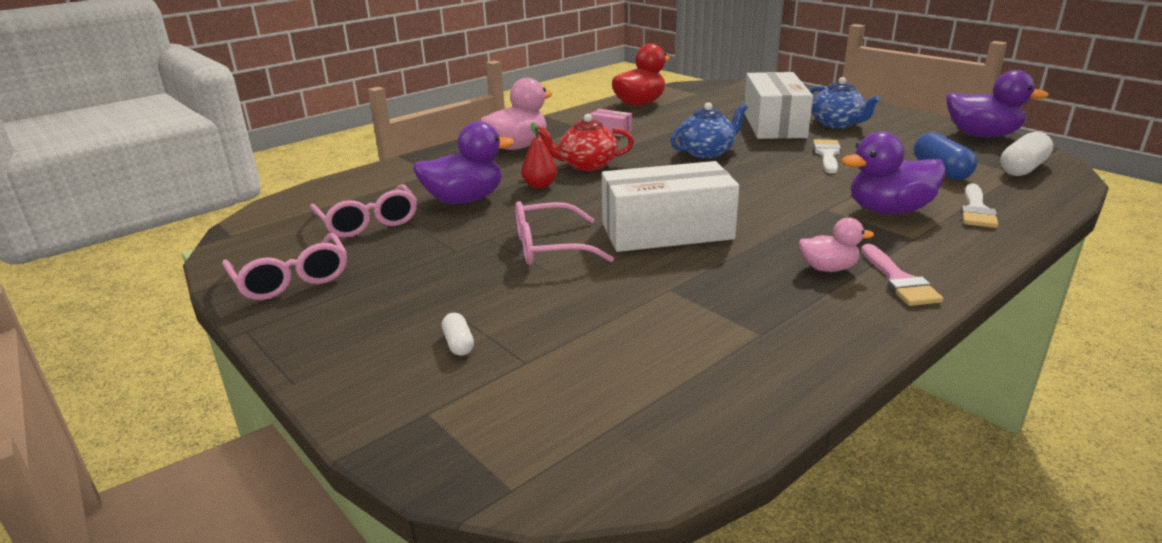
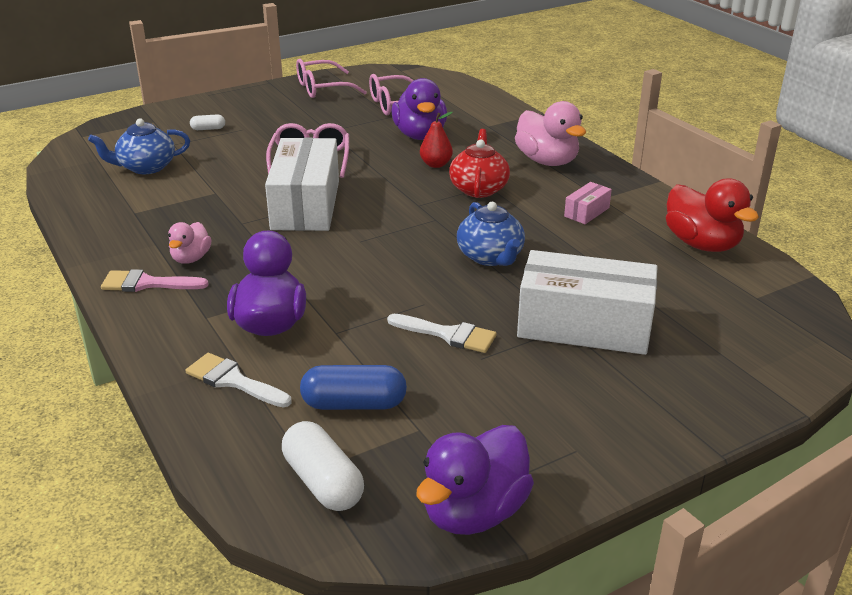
camera: 100 degrees right, 5 degrees up
blue teapot [810,77,881,128] -> blue teapot moved to [88,118,190,174]

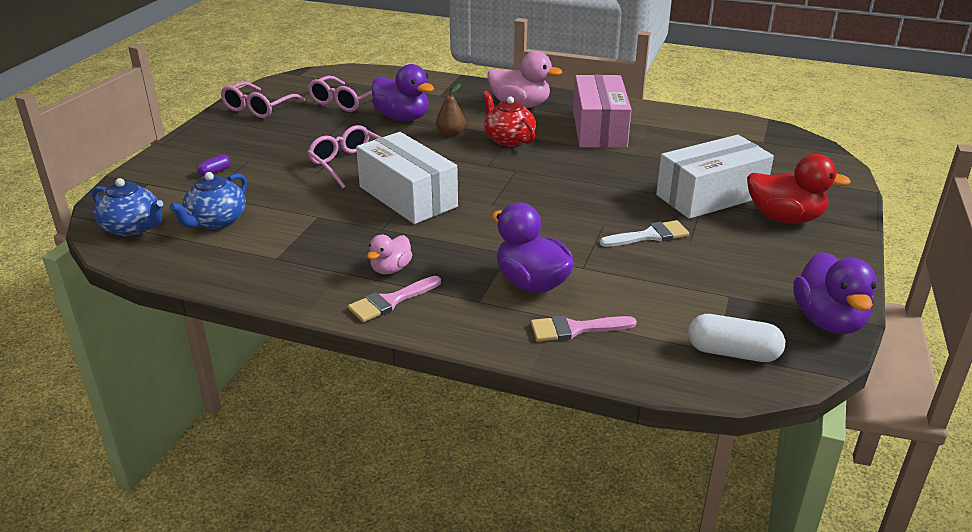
camera: 40 degrees left, 0 degrees up
pink duck [168,222,212,264] -> pink duck turned 60 degrees clockwise [367,235,412,274]
white brush [185,353,292,407] -> pink brush [531,315,637,341]
white capsule [190,114,225,130] -> purple capsule [197,154,231,177]
blue capsule [300,365,407,410] -> none
red pear [420,112,453,168] -> brown pear [436,84,465,137]
blue teapot [457,202,525,266] -> blue teapot moved to [92,178,163,236]
pink box [564,182,612,224] -> pink box [573,75,631,148], size x2.32
red duck [666,178,759,252] -> red duck moved to [747,154,851,223]

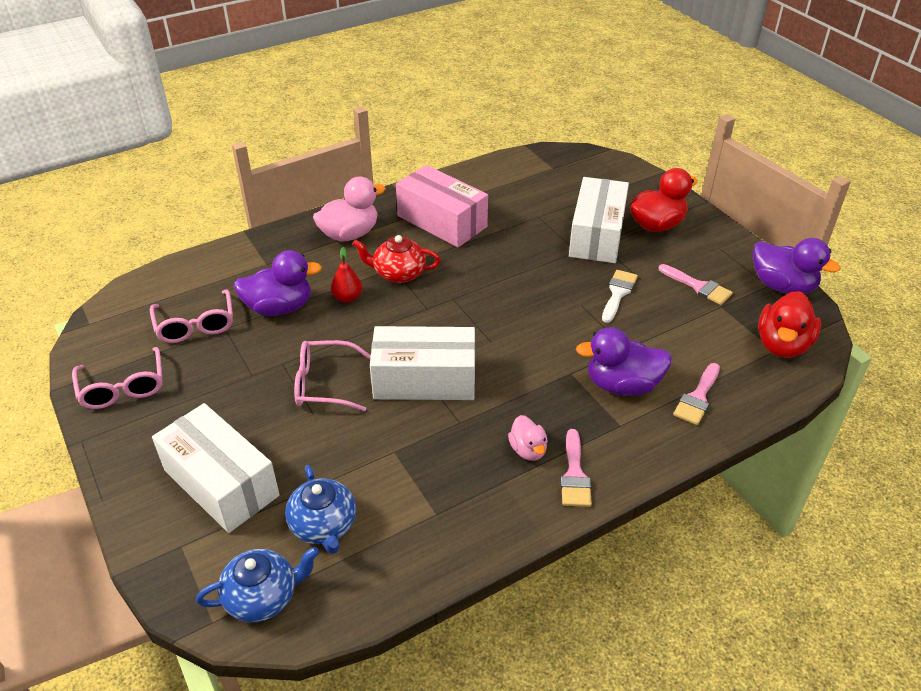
camera: 50 degrees left, 10 degrees up
purple capsule [197,154,231,177] -> white box [152,403,280,533]
brown pear [436,84,465,137] -> red pear [331,247,362,303]
white capsule [688,314,785,362] -> red duck [758,291,821,358]
none -> pink brush [658,264,733,305]

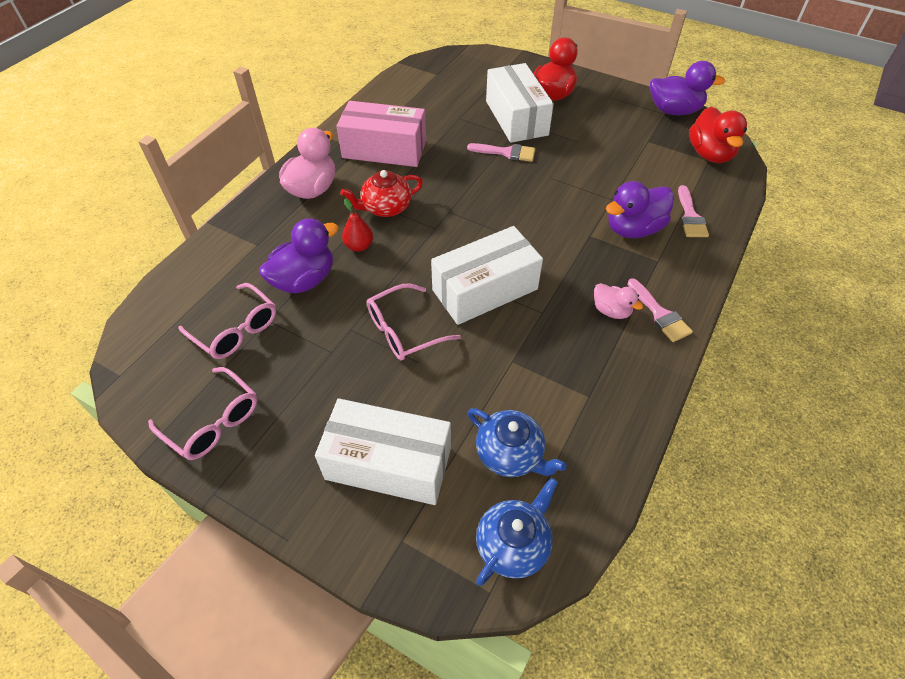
camera: 30 degrees left, 10 degrees up
white brush [602,270,638,323] -> none
pink brush [658,264,733,305] -> pink brush moved to [467,143,535,162]

